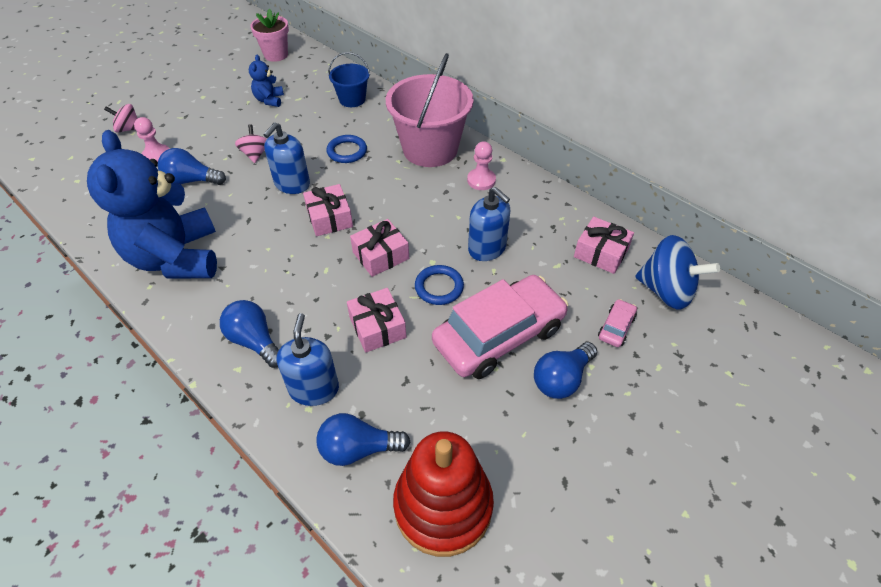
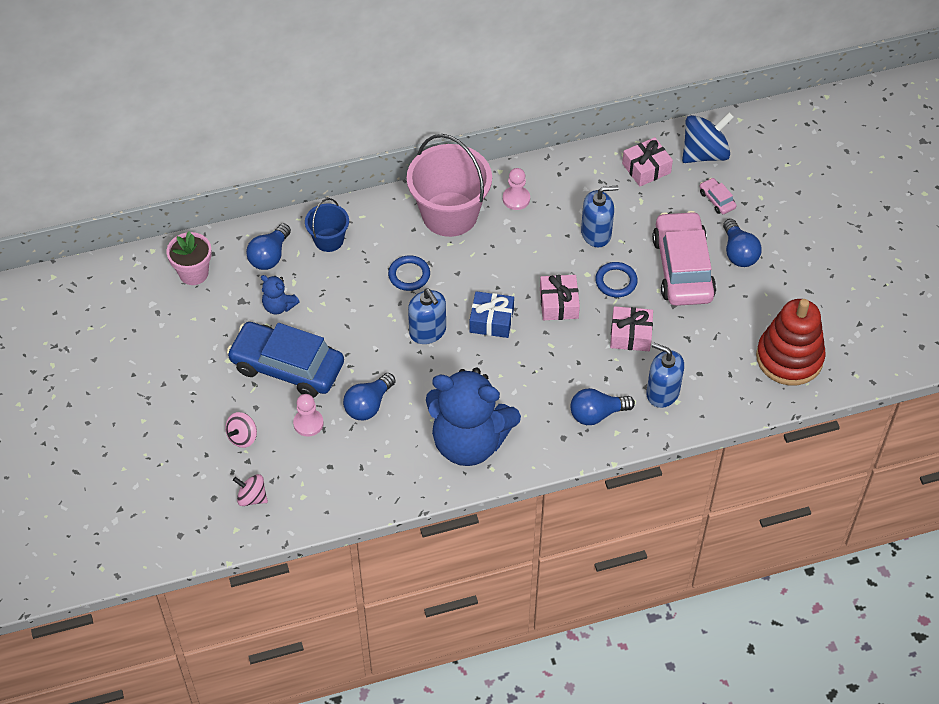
camera: 60 degrees left, 5 degrees up
pink spinning top [235,124,266,163] -> pink spinning top moved to [233,474,268,506]
pink gift [303,184,353,236] -> blue gift [470,291,514,338]
blue light bulb [316,413,410,466] -> blue light bulb moved to [246,223,291,270]
none -> blue car [227,322,344,398]

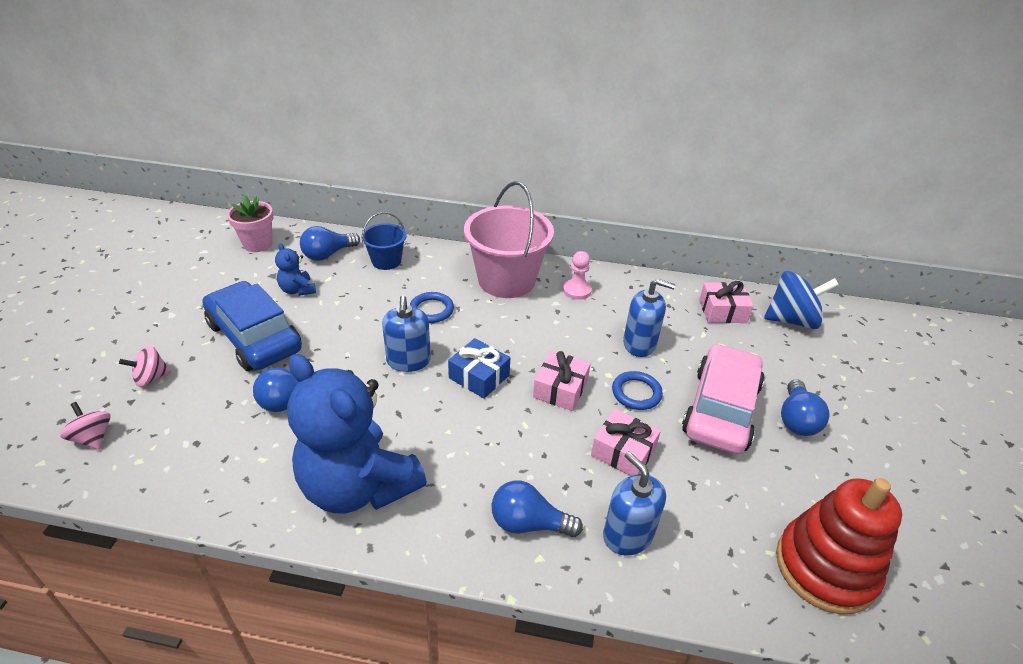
camera: 25 degrees right, 15 degrees down
pink pawn [293,394,324,437] -> none
pink car [700,178,737,214] -> none

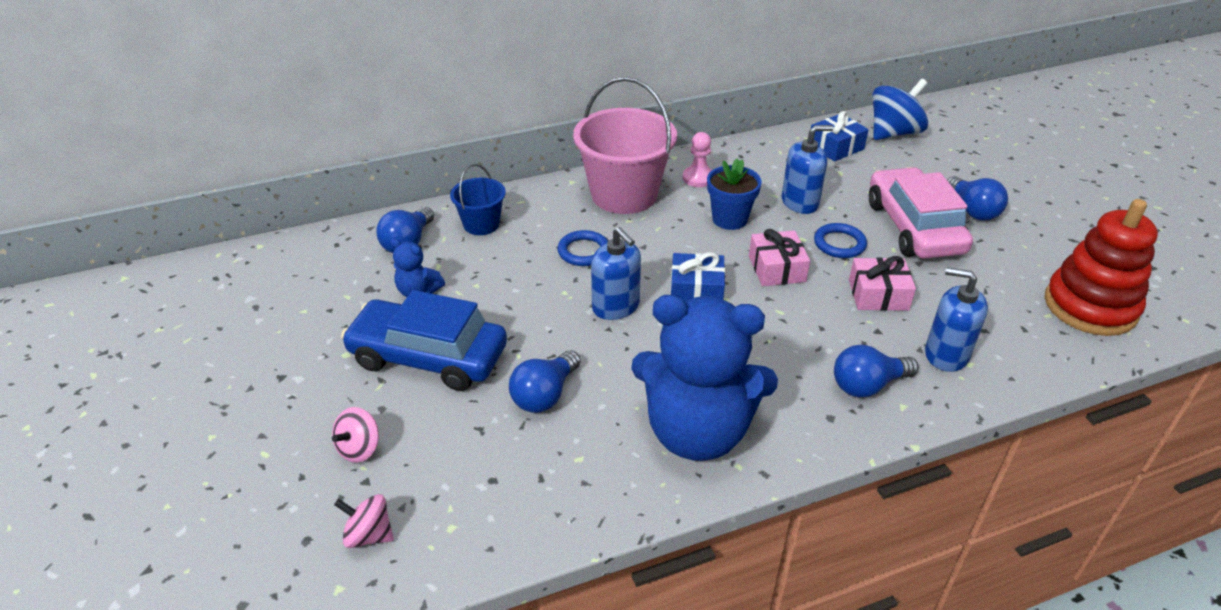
camera: 30 degrees left, 0 degrees up
pink flower pot [227,195,273,252] -> none
pink gift [699,281,754,323] -> blue gift [811,111,869,161]
none -> blue flower pot [707,159,762,230]

